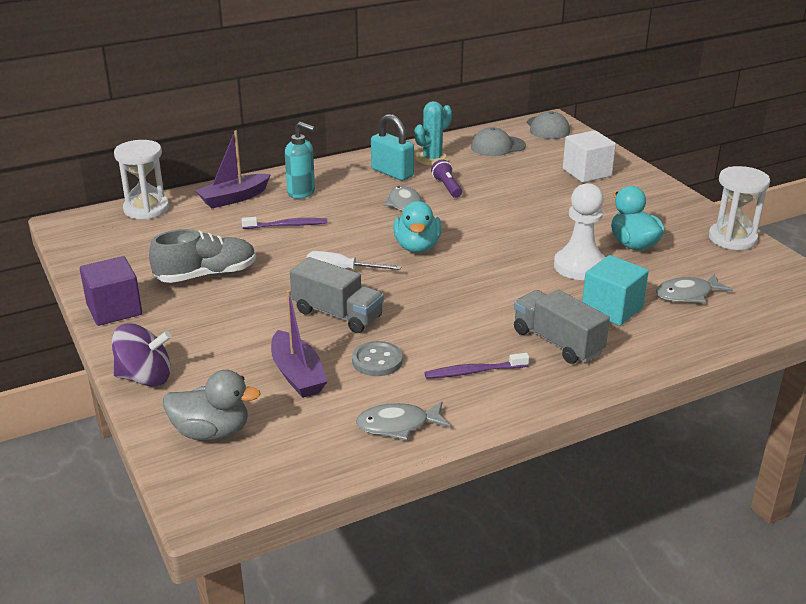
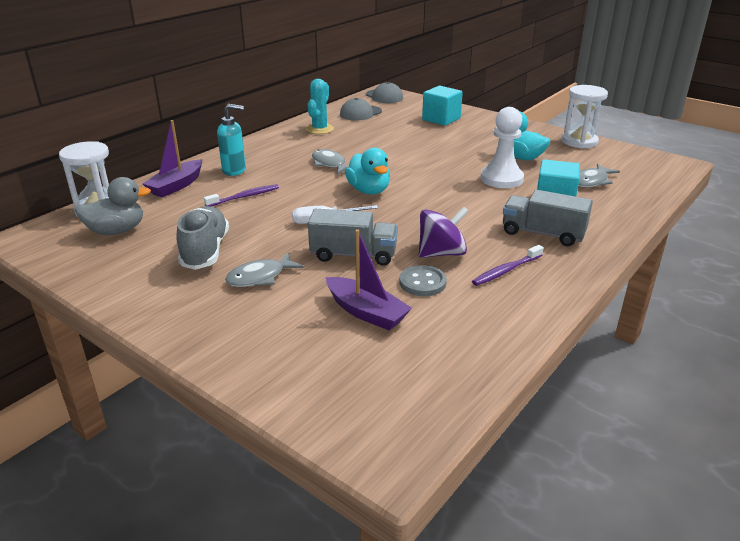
camera: 25 degrees left, 0 degrees up
purple cube [80,256,142,326] -> none
purple spinning top [112,323,171,386] -> purple spinning top moved to [419,207,469,258]
grey shoe [149,229,256,283] -> grey shoe turned 45 degrees counterclockwise [176,206,229,270]
grey duck [163,370,261,441] -> grey duck moved to [74,177,151,235]
grey fish [356,401,450,440] -> grey fish moved to [225,252,304,287]
turquoise padlock [371,114,414,181] -> none
purple flashlight [431,159,462,198] -> none
white cube [563,130,616,183] -> turquoise cube [422,86,463,126]

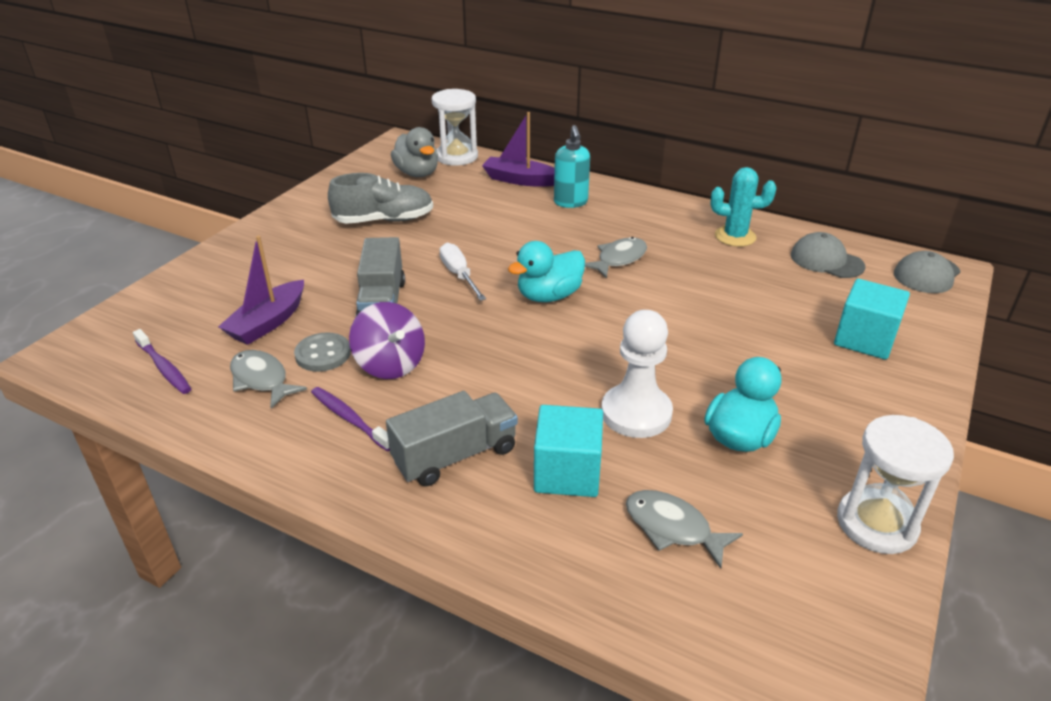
camera: 80 degrees right, 5 degrees up
purple toothbrush [204,184,279,206] -> purple toothbrush moved to [133,329,191,394]
grey fish [225,252,304,287] -> grey fish moved to [230,350,307,408]
grey truck [503,190,593,246] -> grey truck turned 45 degrees clockwise [386,391,518,486]

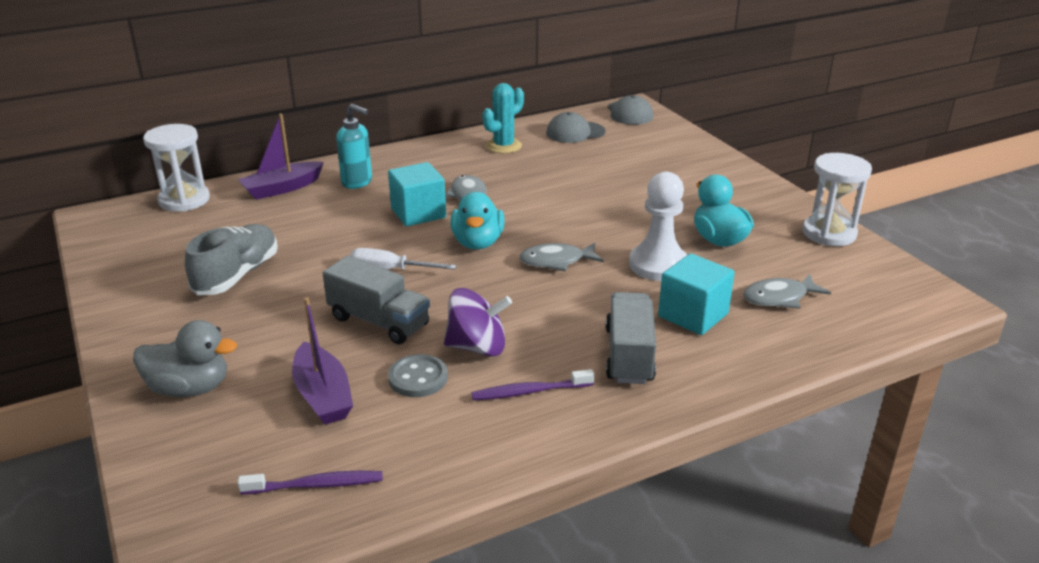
camera: 55 degrees left, 5 degrees down
grey fish [230,350,307,408] -> grey fish moved to [519,243,604,271]
grey duck [391,127,438,177] -> grey duck moved to [133,320,237,397]
turquoise cube [834,279,910,360] -> turquoise cube moved to [388,162,446,226]

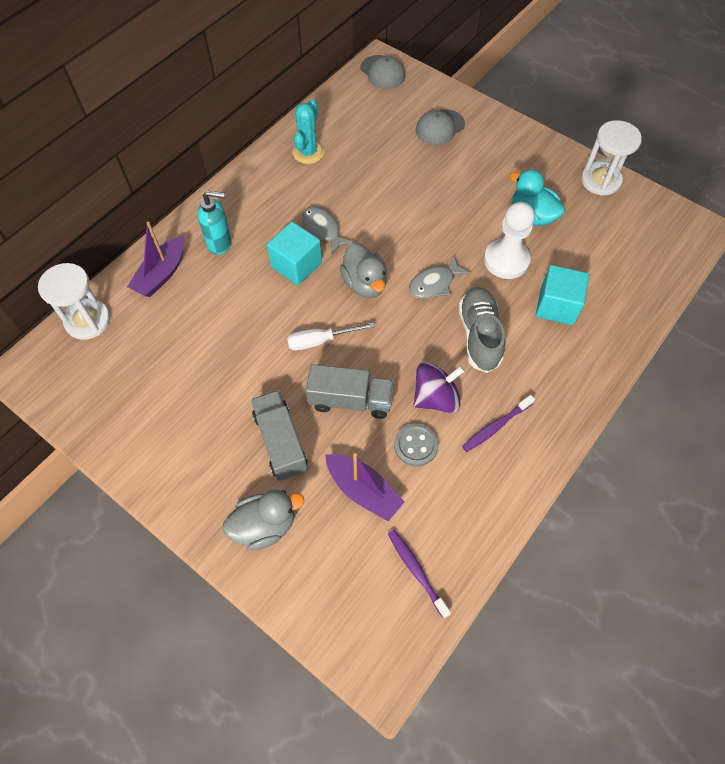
camera: 25 degrees left, 30 degrees up
grey shoe [185,224,278,295] -> grey shoe moved to [458,287,505,373]
purple toothbrush [238,471,382,494] -> purple toothbrush turned 90 degrees counterclockwise [388,530,451,619]
turquoise duck [451,192,505,249] -> grey duck [340,243,387,298]
grey cap [546,112,605,143] -> grey cap moved to [416,109,465,145]
grey truck [606,292,656,384] -> grey truck moved to [251,390,308,481]
grey fish [743,274,831,308] -> none

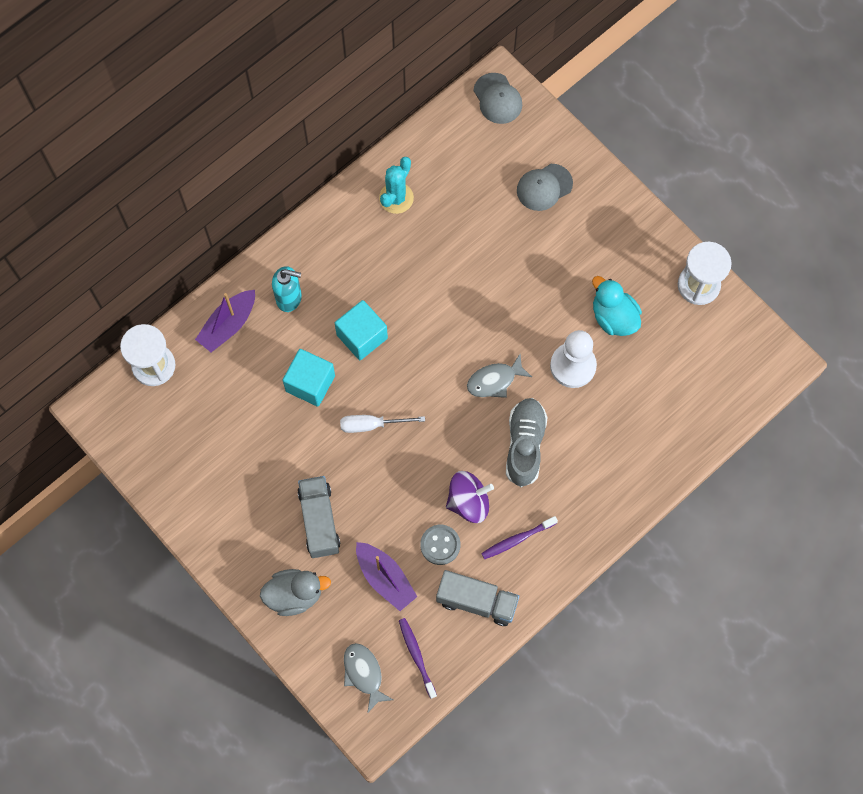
camera: 10 degrees right, 10 degrees up
grey fish [302,206,353,255] -> grey fish moved to [344,643,393,713]
grey truck [306,364,394,419] -> grey truck moved to [436,570,519,626]
grey duck [340,243,387,298] -> none
turquoise cube [536,265,589,325] -> turquoise cube moved to [283,349,335,407]

